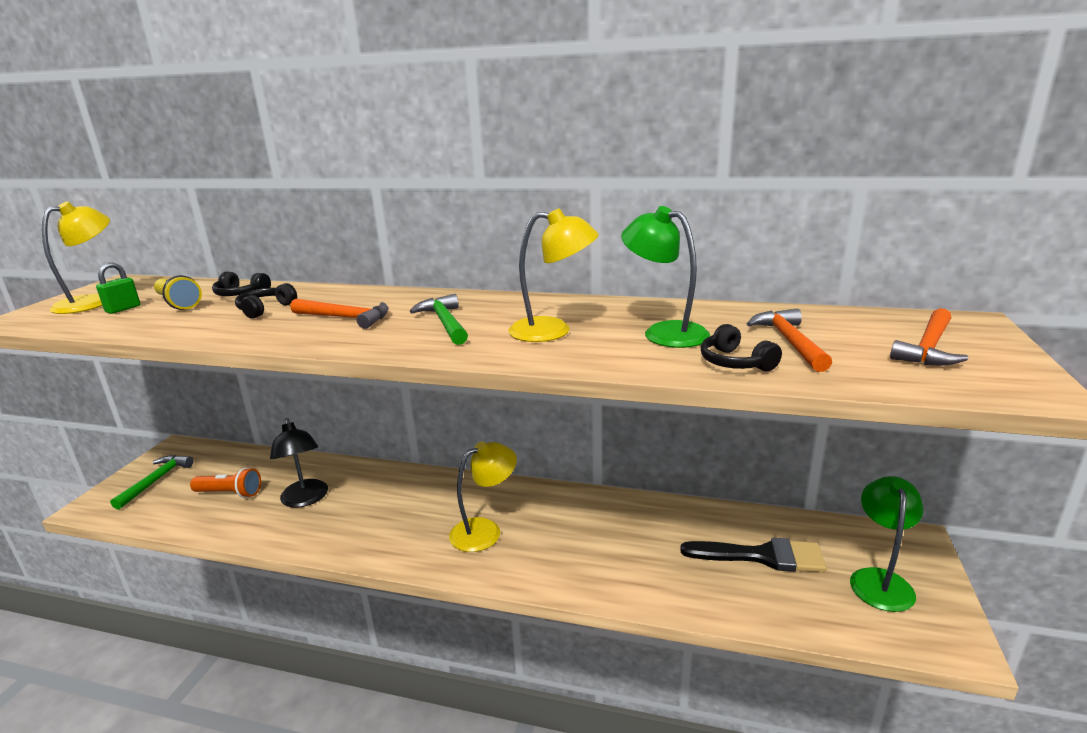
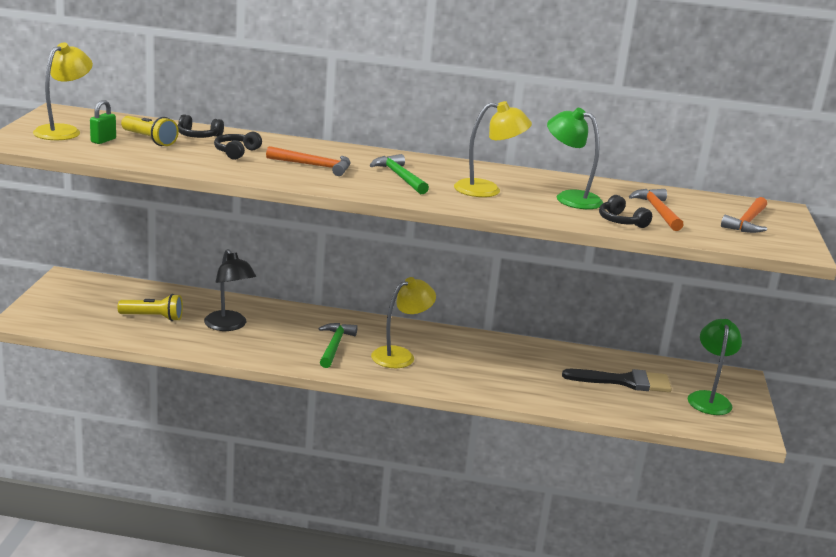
camera: 10 degrees left, 0 degrees up
green hammer [110,455,194,509] -> green hammer moved to [318,323,358,368]
orange flashlight [190,468,261,498] -> yellow flashlight [118,294,183,321]

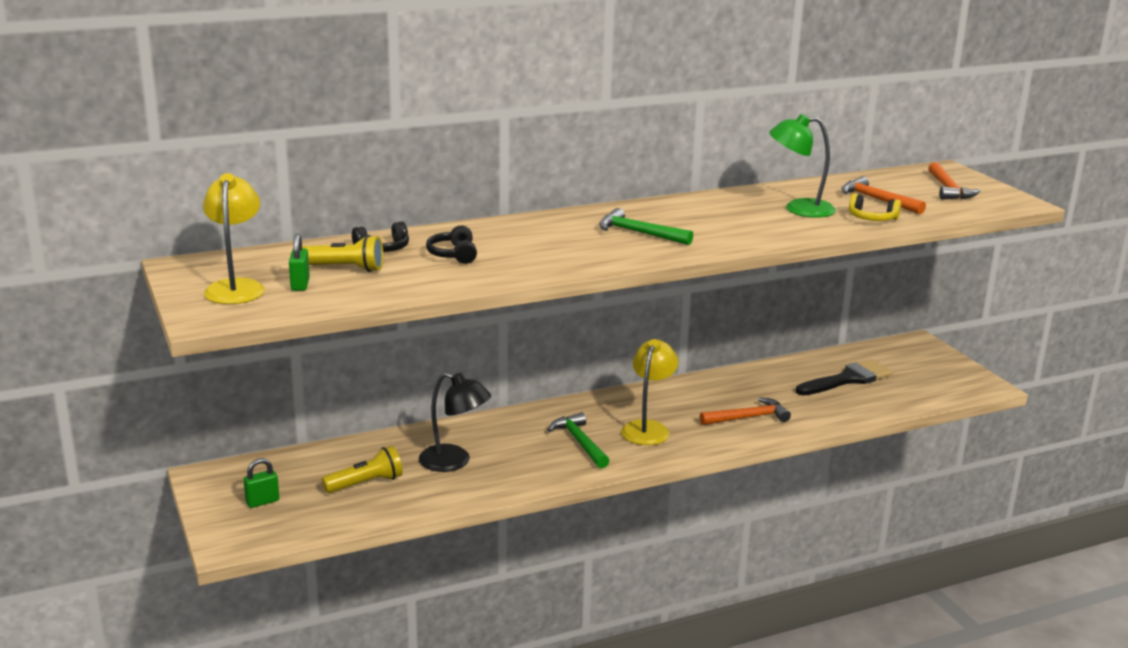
camera: 30 degrees left, 0 degrees up
orange hammer [266,146,351,176] -> orange hammer moved to [700,397,791,425]
yellow lamp [454,101,532,197] -> none
black headphones [599,195,652,228] -> yellow headphones [849,193,901,221]
green lamp [688,319,742,415] -> none
none -> green padlock [243,458,279,508]

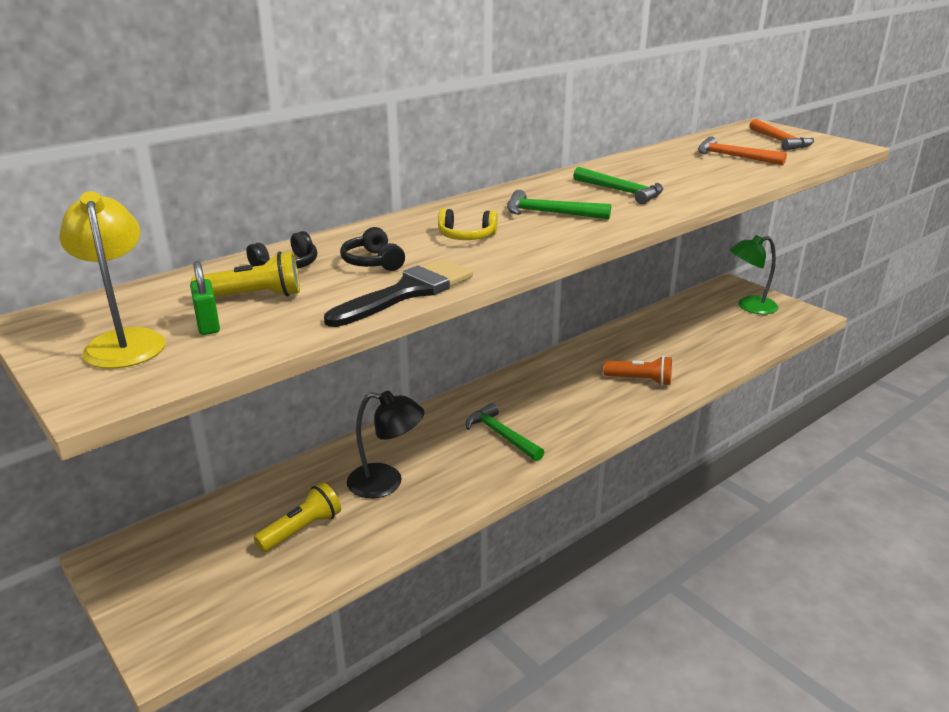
camera: 15 degrees left, 5 degrees up
green padlock [243,458,279,508] -> none
yellow lamp [621,339,678,445] -> none
orange hammer [700,397,791,425] -> orange flashlight [603,356,672,386]
green lamp [769,114,836,218] -> green lamp moved to [730,235,778,314]
black brush [796,360,893,395] -> black brush moved to [324,259,473,327]
yellow headphones [849,193,901,221] -> yellow headphones moved to [438,209,498,240]
none -> green hammer [573,167,663,204]

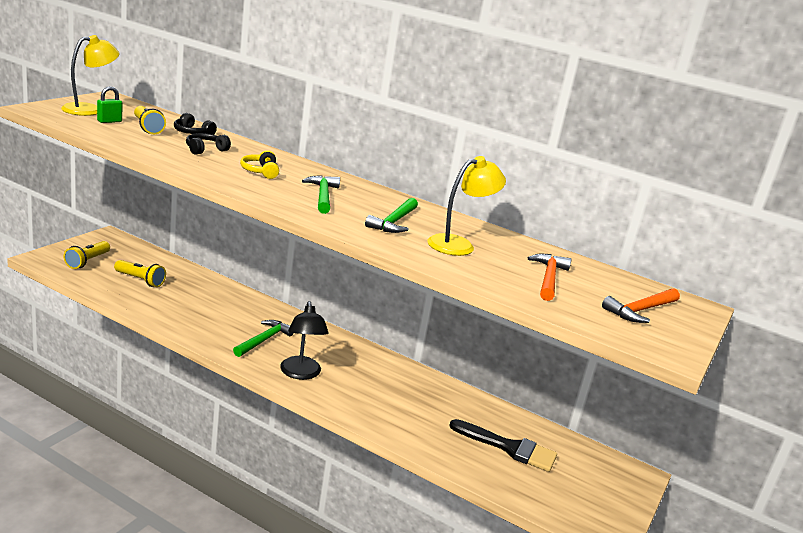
camera: 65 degrees right, 5 degrees down
black brush [324,259,473,327] -> black brush moved to [449,419,557,472]
black lamp [347,391,425,498] -> black lamp moved to [280,301,329,380]
orange flashlight [603,356,672,386] -> none
green lamp [730,235,778,314] -> none
none -> yellow flashlight [64,241,110,269]
none -> yellow lamp [427,156,506,256]

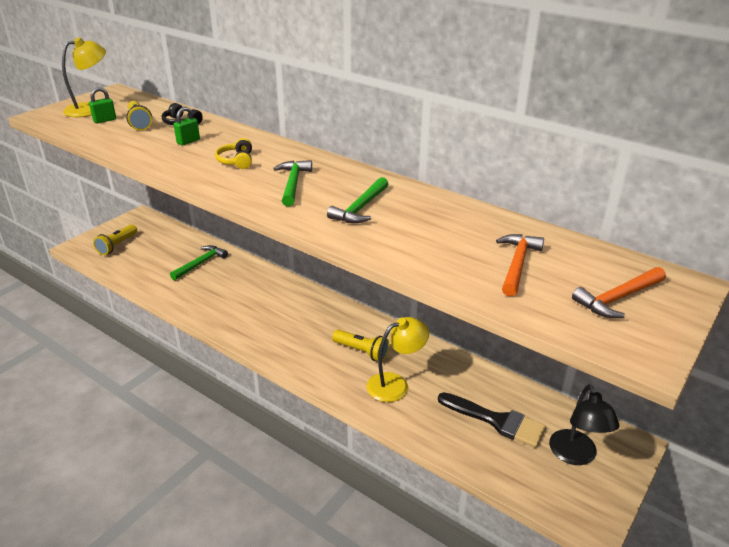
camera: 10 degrees right, 10 degrees up
yellow flashlight [114,260,166,287] -> yellow flashlight moved to [332,329,389,361]
black headphones [186,133,231,155] -> green padlock [174,107,200,146]
green hammer [233,320,294,357] -> green hammer moved to [170,245,228,280]
black lamp [280,301,329,380] -> black lamp moved to [549,384,620,465]
yellow lamp [427,156,506,256] -> yellow lamp moved to [367,317,429,402]

